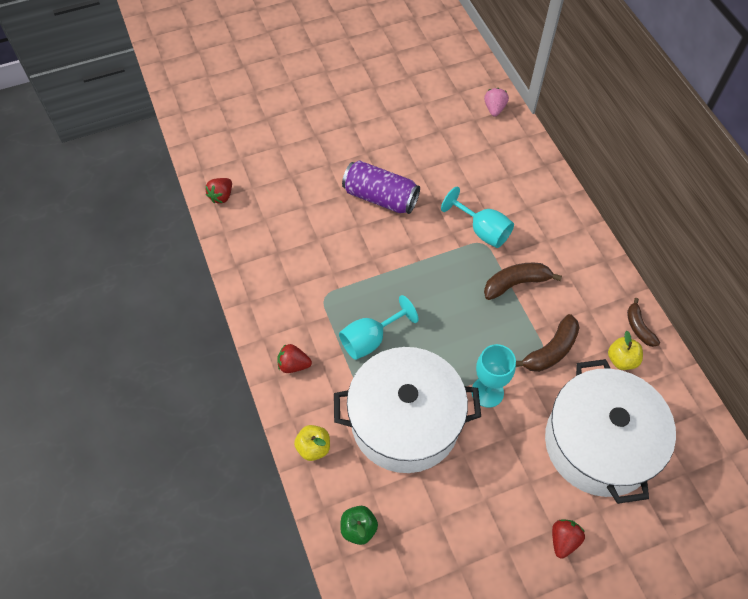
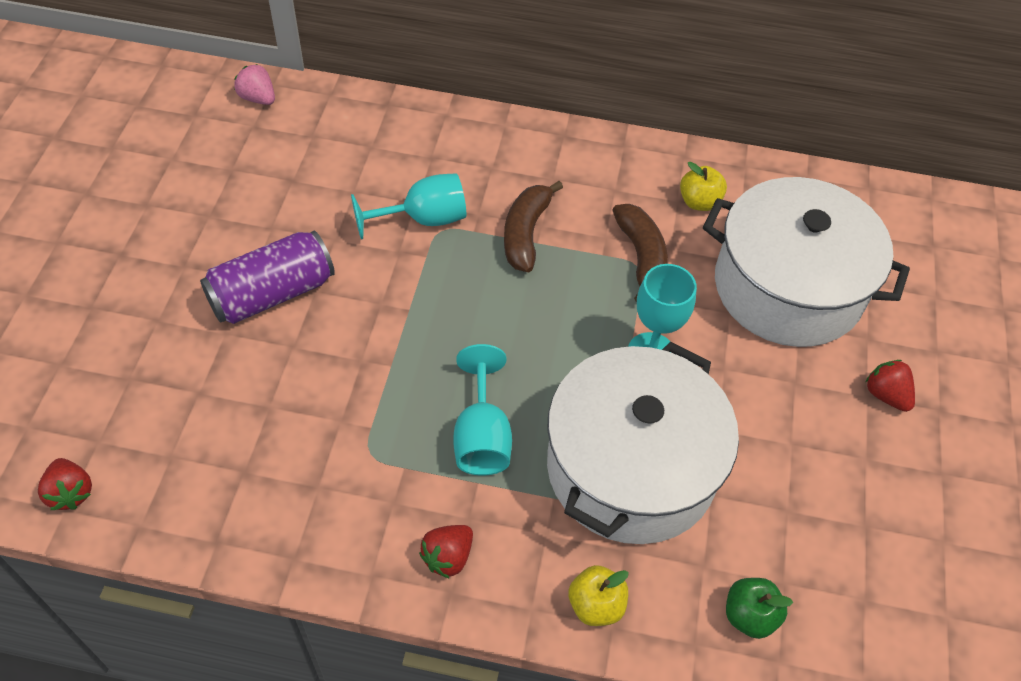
camera: 60 degrees left, 5 degrees down
brown banana [627,298,660,347] -> none

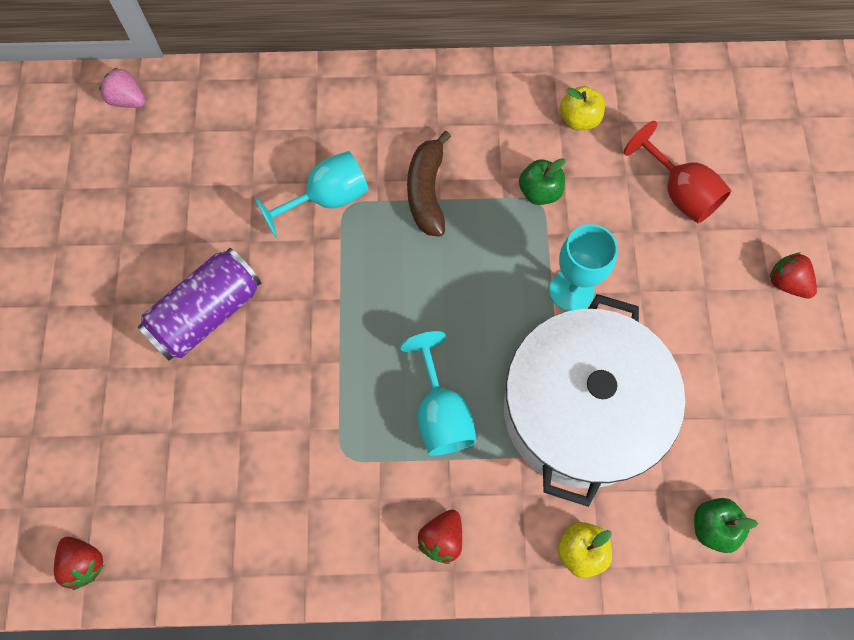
camera: 10 degrees left, 15 degrees up
brown banana [612,204,668,302] -> green apple [519,158,565,205]
white pot [703,177,910,347] -> red goblet [624,121,732,224]

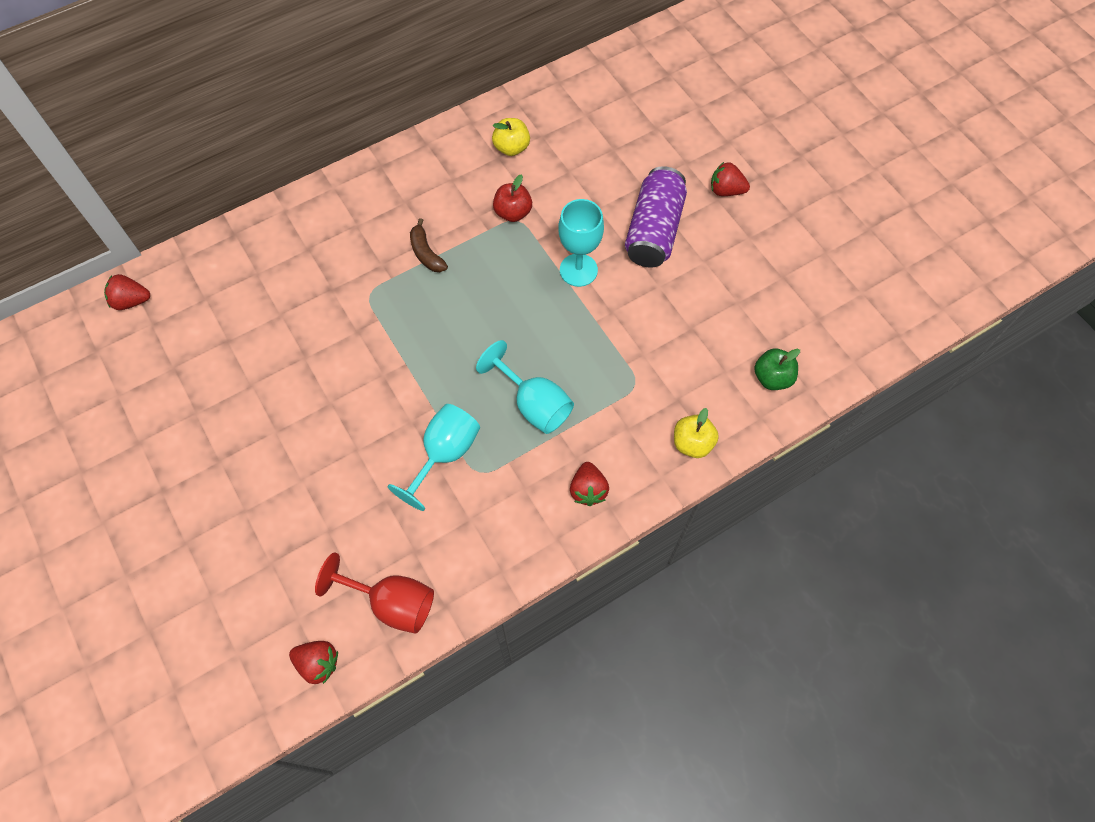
camera: 30 degrees left, 5 degrees down
pink strawberry [99,67,146,108] -> red strawberry [104,274,150,310]
purple can [138,248,261,360] -> purple can moved to [625,166,687,267]
turquoise goblet [254,151,369,238] -> turquoise goblet moved to [388,404,480,511]
brown banana [407,131,451,237] -> brown banana [410,218,448,272], size x0.66
white pot [504,294,685,507] -> none
green apple [519,158,565,205] -> red apple [493,174,532,222]
red goblet [624,121,732,224] -> red goblet moved to [315,552,434,634]

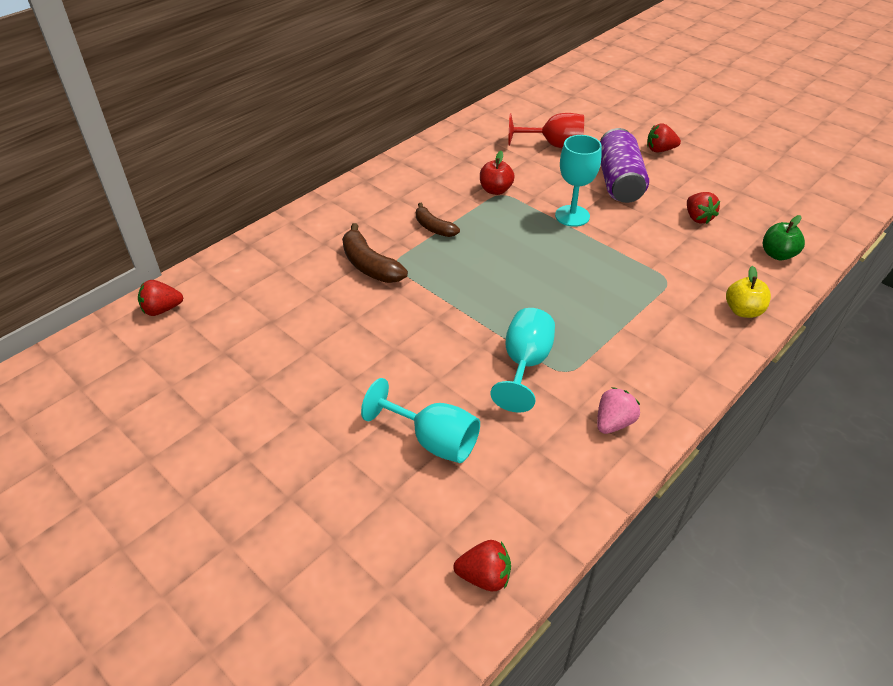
camera: 15 degrees left, 20 degrees down
red goblet [315,552,434,634] -> red goblet moved to [508,113,584,148]
turquoise goblet [476,340,574,434] -> turquoise goblet moved to [361,378,480,463]
yellow apple [492,118,530,156] -> none
red strawberry [570,462,609,506] -> red strawberry moved to [687,192,720,224]
none -> brown banana [342,223,408,283]
none -> pink strawberry [597,387,640,434]

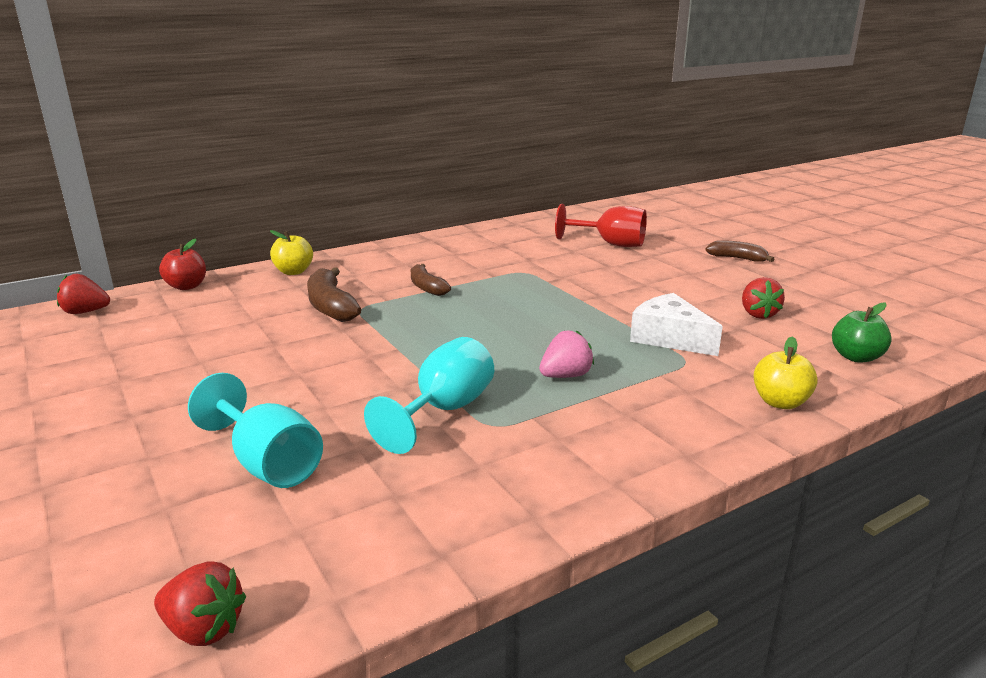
camera: 15 degrees right, 20 degrees down
red apple [480,151,515,195] -> red apple moved to [159,238,206,290]
turquoise goblet [555,135,602,227] -> none
pink strawberry [597,387,640,434] -> pink strawberry moved to [539,330,594,378]
purple can [600,128,649,203] -> none
red strawberry [647,123,681,152] -> brown banana [705,240,775,262]
none -> yellow apple [270,230,313,275]
none -> white cheese [630,293,723,356]

